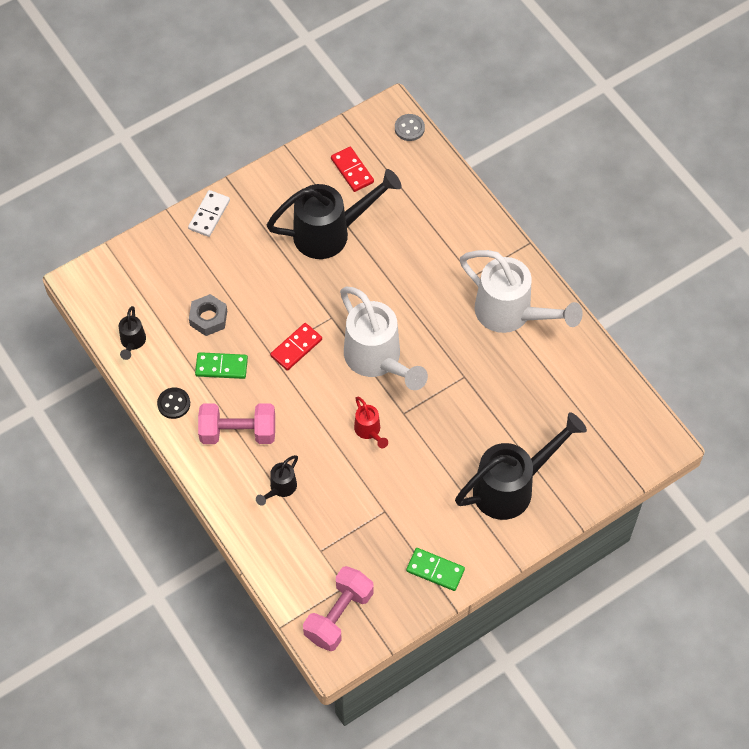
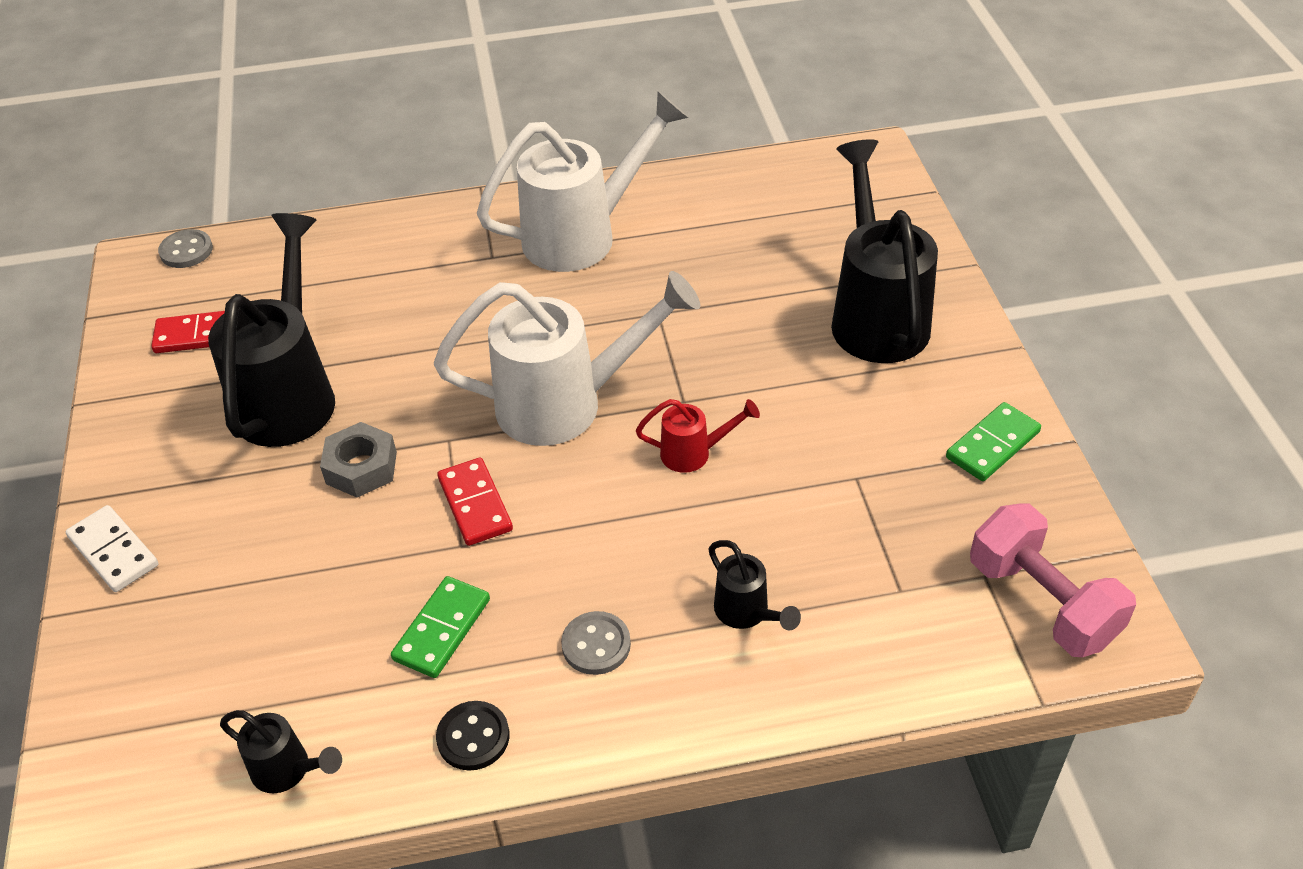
camera: 65 degrees left, 15 degrees down
grey nut [189,294,227,336] -> grey nut moved to [320,422,397,497]
pink dumbbell [198,403,275,444] -> grey button [561,611,631,675]

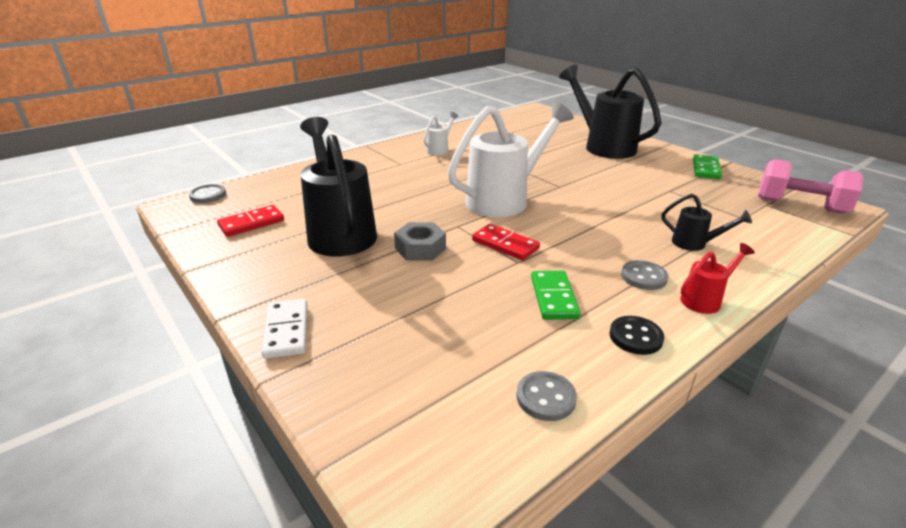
camera: 30 degrees left, 15 degrees down
white domino [65,505,158,592] -> white domino turned 60 degrees clockwise [261,299,307,359]
black watering can [220,710,342,793] -> grey button [516,371,577,421]
white watering can [477,91,688,272] -> white watering can [424,112,458,155], size x0.45
red watering can [636,399,760,473] -> red watering can moved to [680,243,755,314]

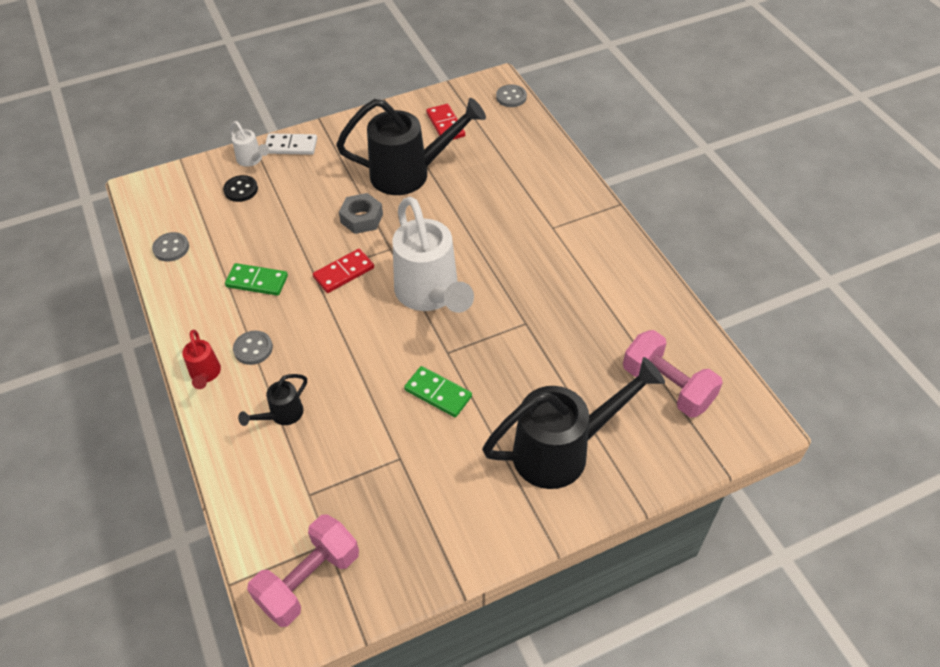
camera: 105 degrees right, 20 degrees up
white watering can [424,112,458,155] -> white watering can moved to [230,121,269,167]
black button [609,316,664,355] -> black button moved to [223,175,258,202]
green domino [693,154,722,179] -> green domino moved to [404,366,472,417]
none -> pink dumbbell [623,330,723,418]

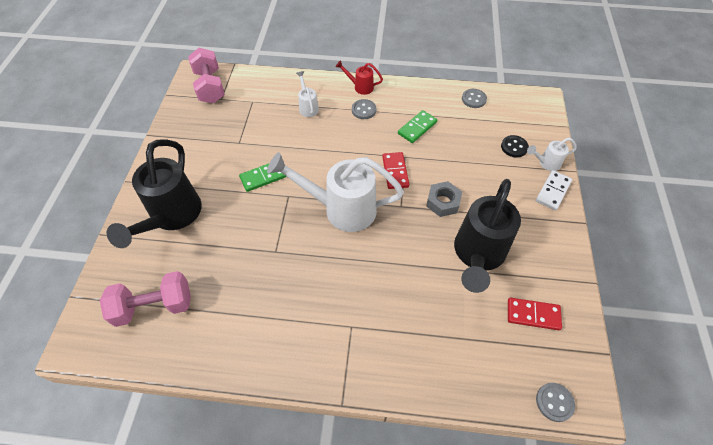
camera: 120 degrees right, 5 degrees up
black watering can [238,374,307,426] -> white watering can [296,71,319,117]

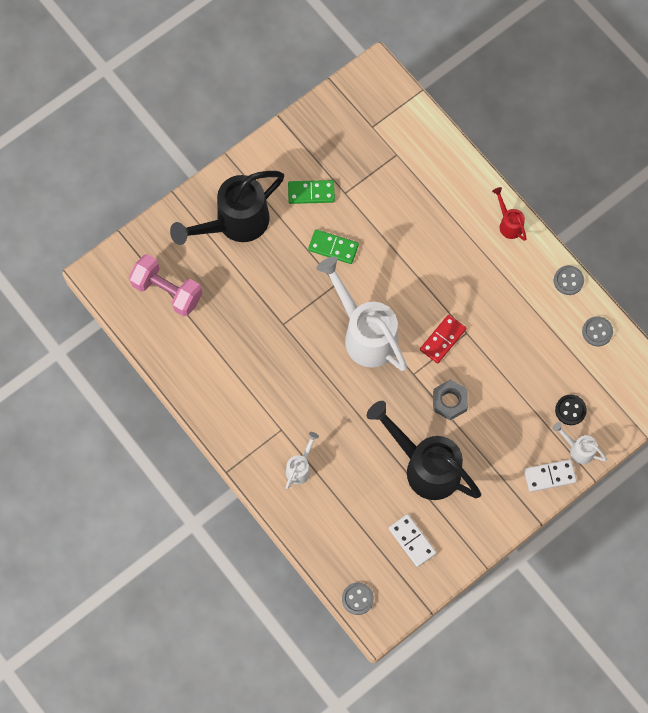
camera: 45 degrees right, 15 degrees up
pink dumbbell [188,48,225,103] -> none
white watering can [296,71,319,117] -> white watering can moved to [286,432,319,489]
grey button [352,99,376,119] -> grey button moved to [554,265,584,295]
green domino [398,110,437,143] -> green domino moved to [288,180,335,204]
black watering can [454,179,521,293] -> black watering can turned 60 degrees clockwise [367,401,481,500]
red domino [508,298,562,330] -> white domino [389,514,436,567]

